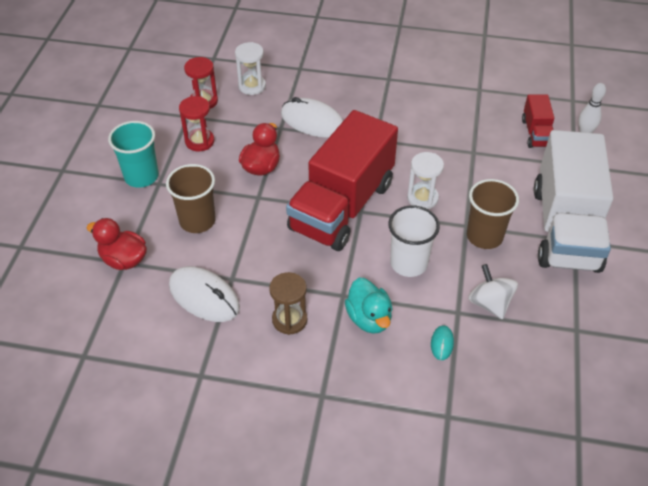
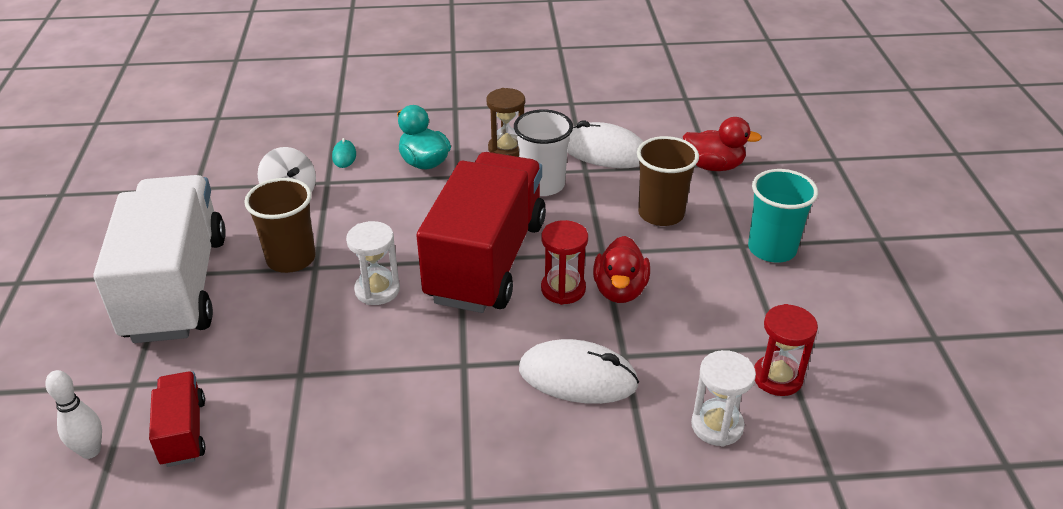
camera: 165 degrees right, 10 degrees down
red hourglass [179,96,215,151] -> red hourglass moved to [541,220,588,305]
white cup [388,205,440,277] -> white cup moved to [514,109,573,196]

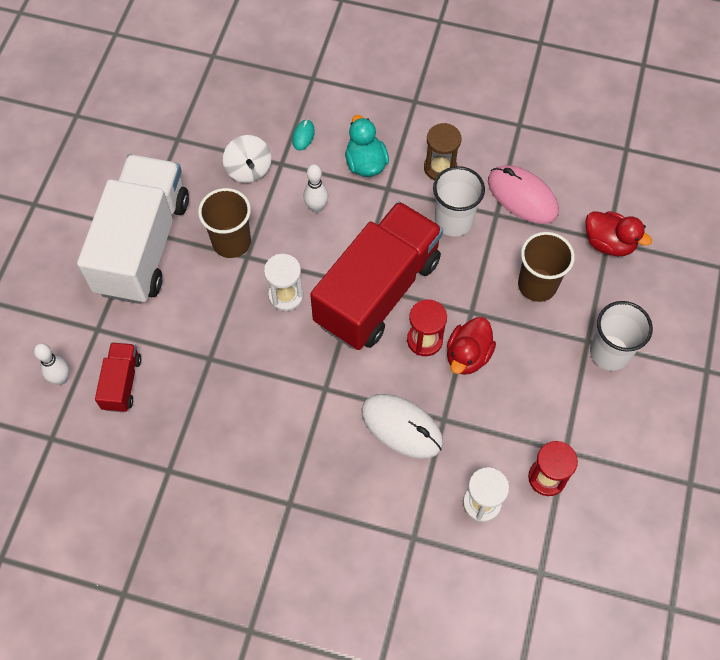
camera: 20 degrees right, 25 degrees up
white mouse [567,121,644,168] -> pink mouse [488,165,559,224]
turquoise cup [748,169,818,262] -> white cup [590,301,653,371]
none -> white bowling pin [304,164,328,213]

